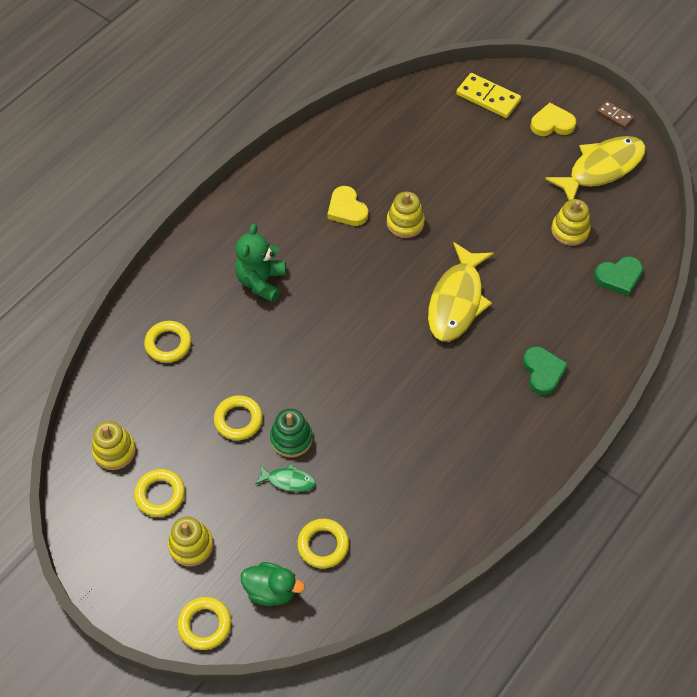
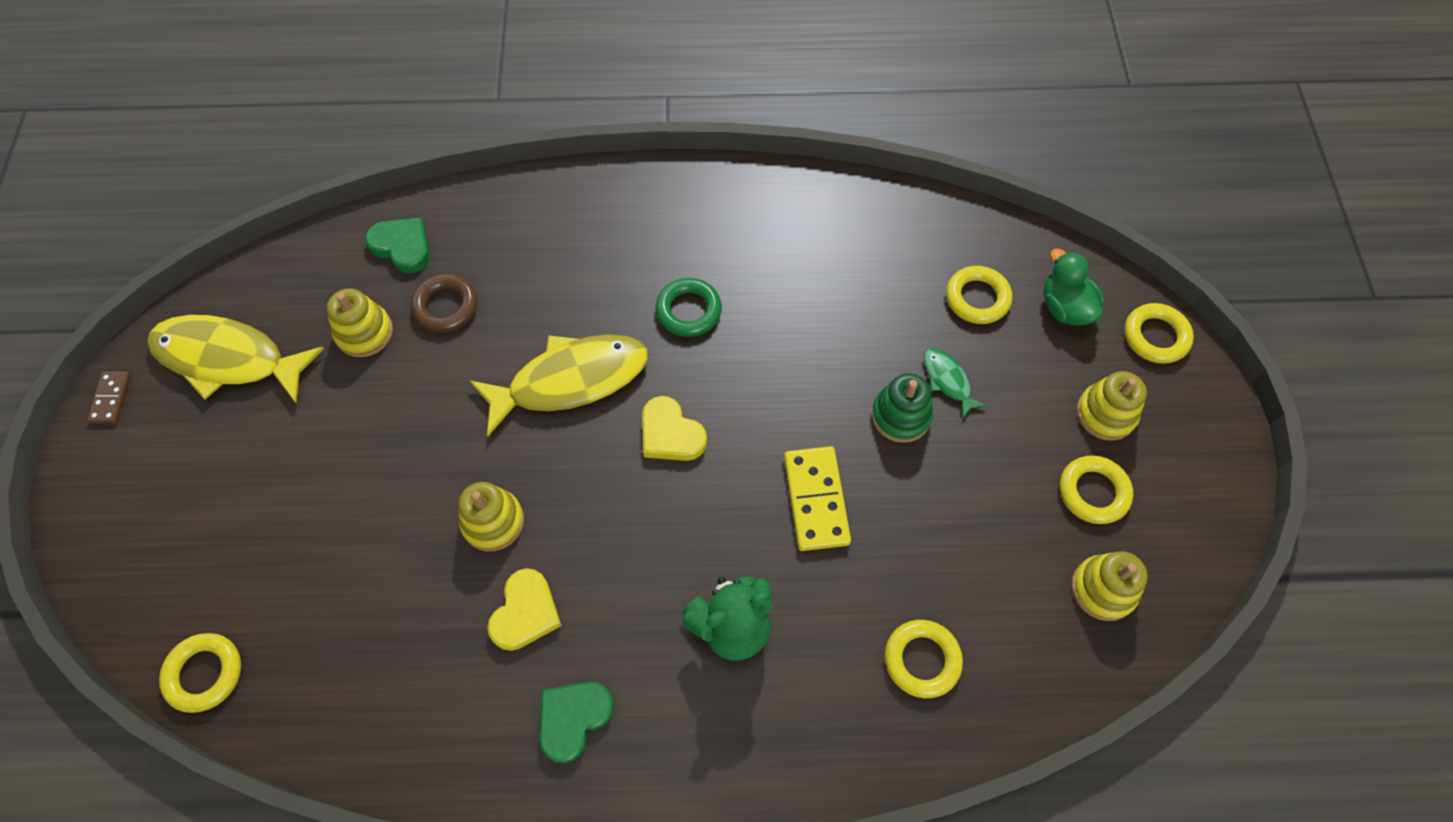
camera: 130 degrees left, 5 degrees up
yellow ring [214,395,263,440] -> yellow ring moved to [159,633,241,713]
yellow domino [456,73,521,118] -> yellow domino moved to [784,446,851,551]
green heart [523,347,568,395] -> green heart moved to [539,682,614,764]
yellow heart [530,103,576,136] -> yellow heart moved to [642,396,707,461]
none -> brown ring [411,274,477,333]
none -> green ring [656,278,722,337]

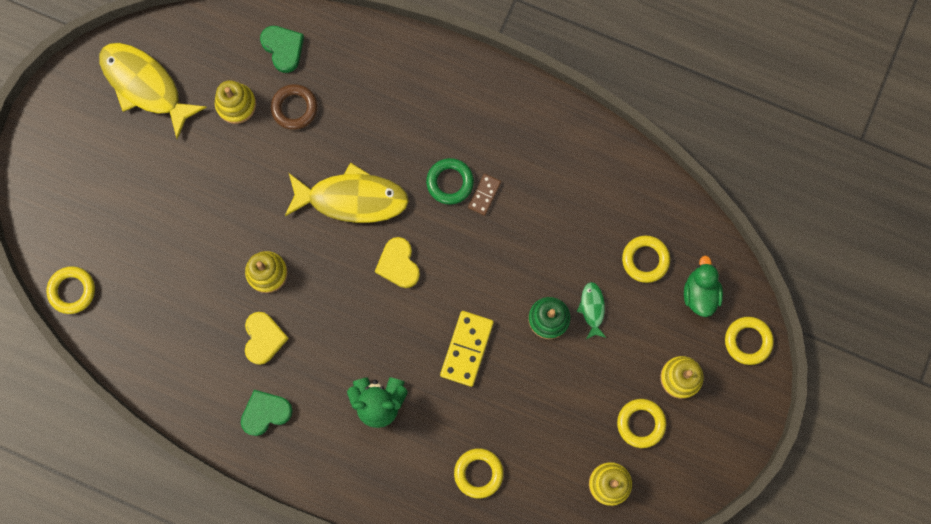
camera: 25 degrees right, 15 degrees up
brown domino [87,371,131,424] -> brown domino moved to [468,174,501,216]
yellow heart [487,568,562,651] -> yellow heart turned 45 degrees counterclockwise [245,312,289,365]

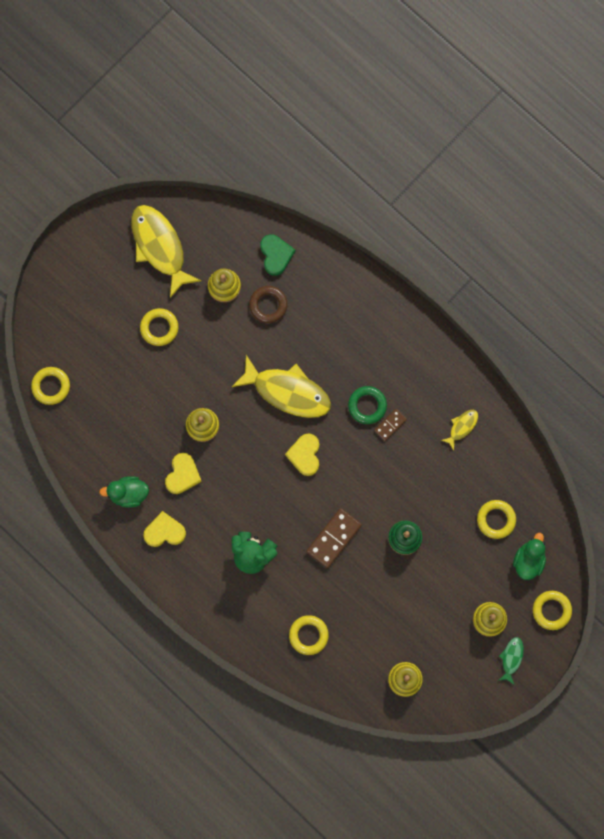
camera: 20 degrees right, 0 degrees up
green heart [241,390,293,436] -> yellow heart [143,511,186,547]
yellow domino [440,311,494,387] -> brown domino [306,508,362,568]
green fish [577,282,606,339] -> green fish moved to [499,637,524,685]
yellow ring [617,399,666,448] -> yellow ring moved to [140,308,179,346]
none -> green duck [99,476,149,508]
none -> yellow fish [441,410,478,451]

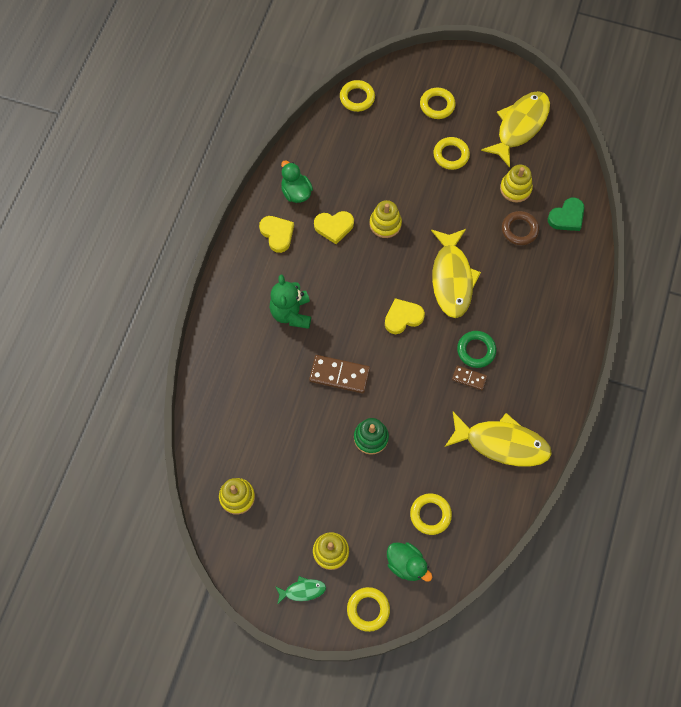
camera: 65 degrees right, 10 degrees down
yellow ring [289,615,329,655] -> yellow ring moved to [420,88,456,119]
yellow fish [441,410,478,451] -> yellow fish [445,412,552,467], size x2.17
green duck [513,533,546,580] -> green duck turned 45 degrees clockwise [387,542,432,581]

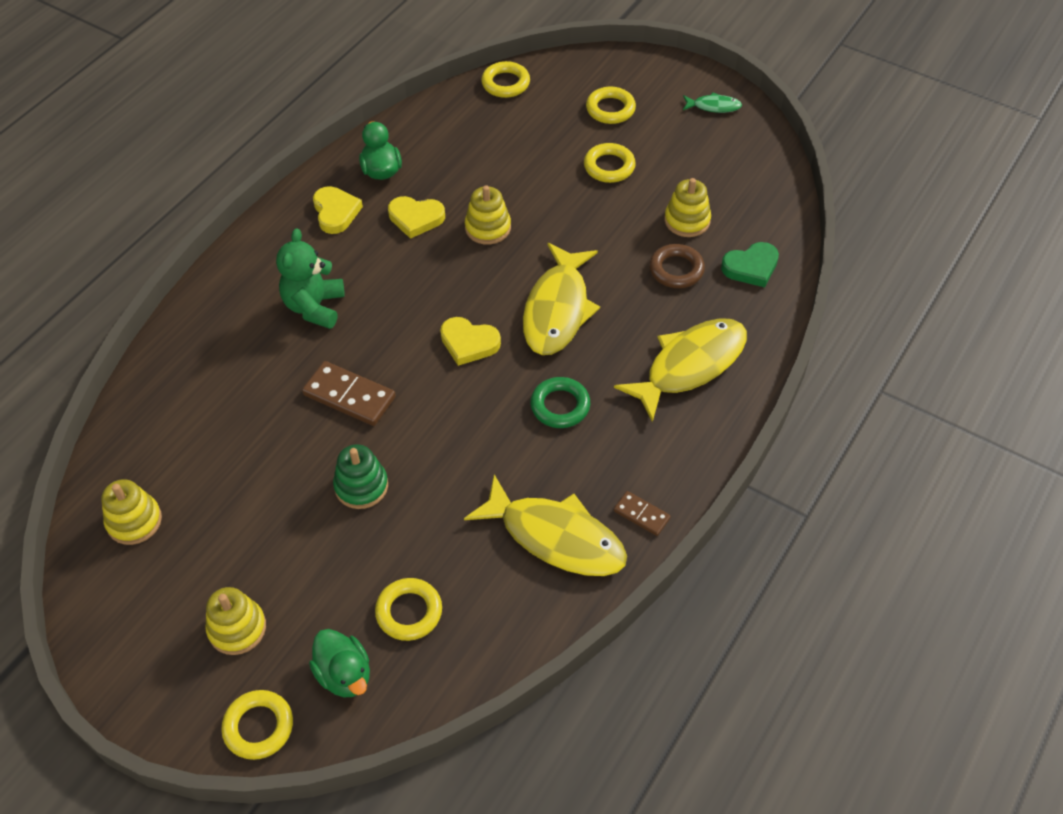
camera: 15 degrees right, 15 degrees down
green fish [275,576,326,605] -> green fish moved to [683,92,742,113]
yellow heart [385,298,425,334] -> yellow heart turned 150 degrees counterclockwise [440,317,501,366]
brown domino [452,365,487,390] -> brown domino moved to [614,491,671,536]
yellow fish [481,91,550,167] -> yellow fish moved to [614,318,747,422]

